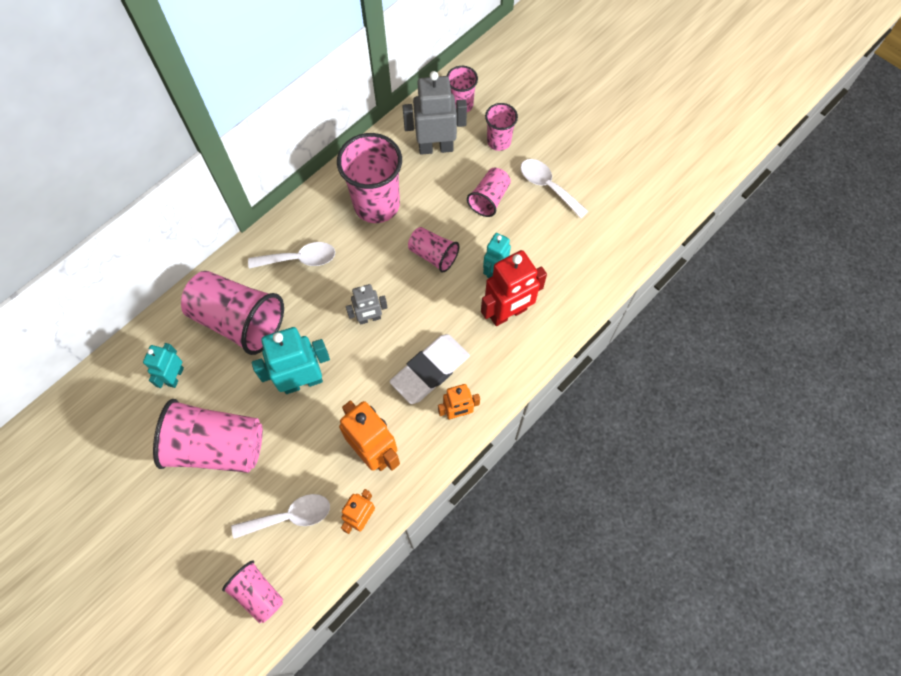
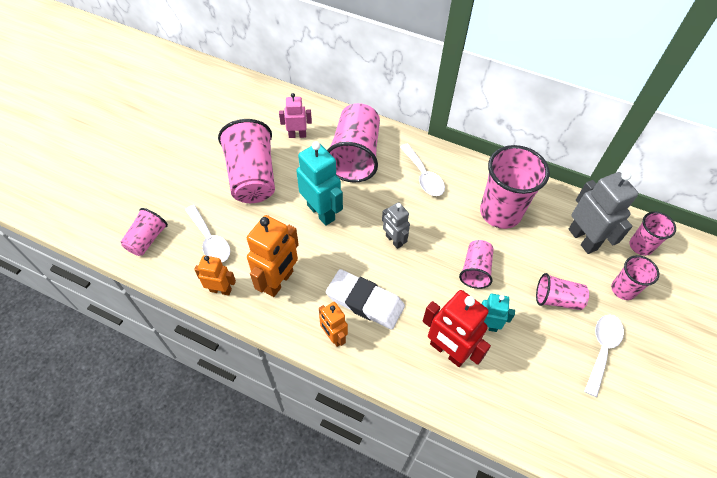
camera: 70 degrees right, 10 degrees down
turquoise robot [143,343,184,388] -> pink robot [279,93,312,138]

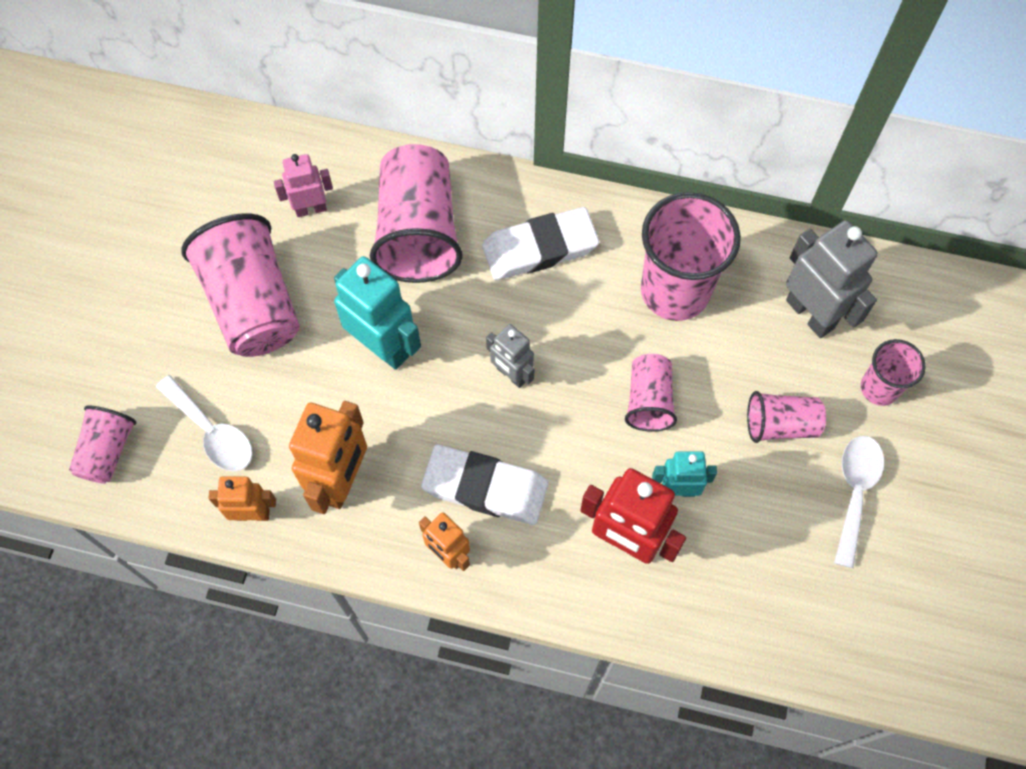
camera: 10 degrees left, 10 degrees up
white spoon [400,144,445,196] -> white eraser [482,207,599,280]
pink cup [629,211,676,256] -> none

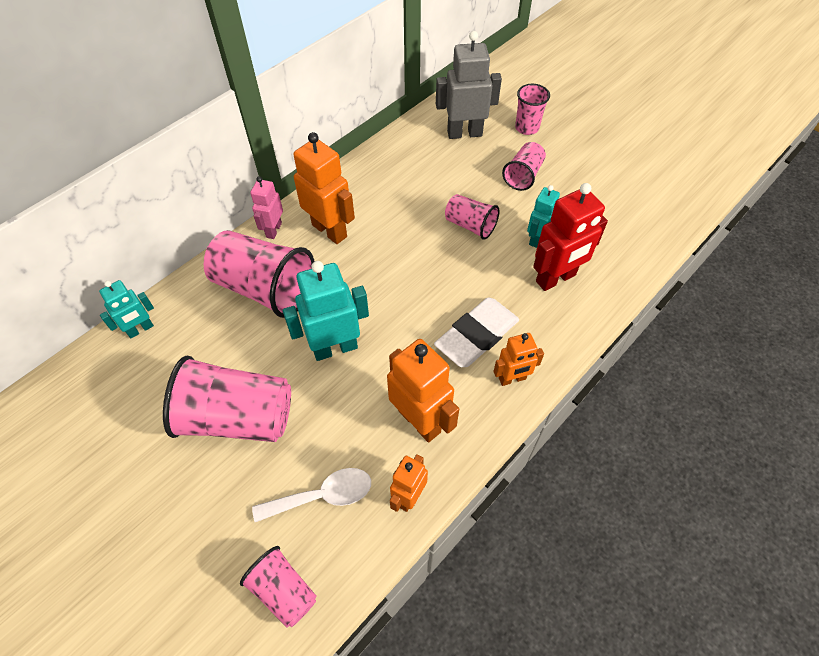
camera: 60 degrees left, 10 degrees down
pink robot [274,154,333,217] -> pink robot moved to [250,176,283,239]
white eraser [482,207,599,280] -> orange robot [293,132,355,244]
grey robot [486,324,534,388] -> none
pink cup [641,192,741,321] -> none
white spoon [834,436,884,568] -> none
none -> turquoise robot [99,280,154,338]

